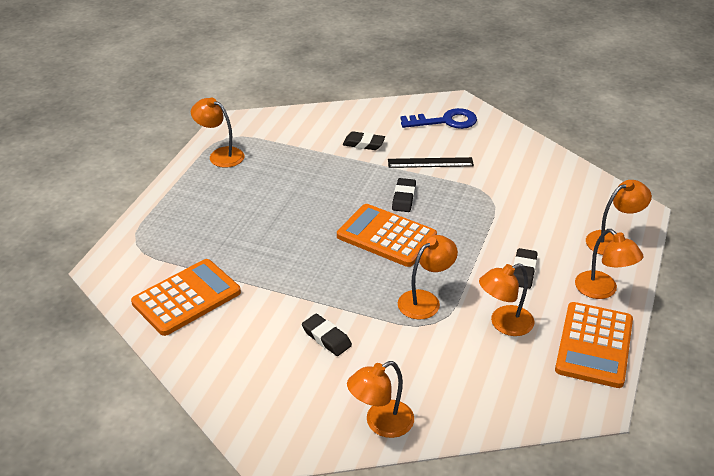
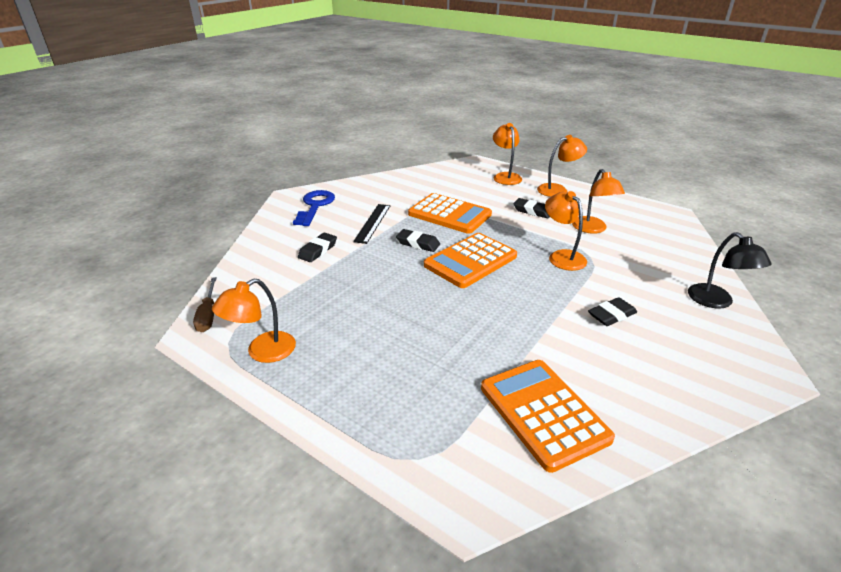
camera: 75 degrees left, 5 degrees down
orange lamp [347,361,414,438] -> black lamp [688,232,772,309]
orange calculator [555,302,633,388] -> orange calculator moved to [408,193,492,234]
none -> brown screwdriver [193,277,217,332]

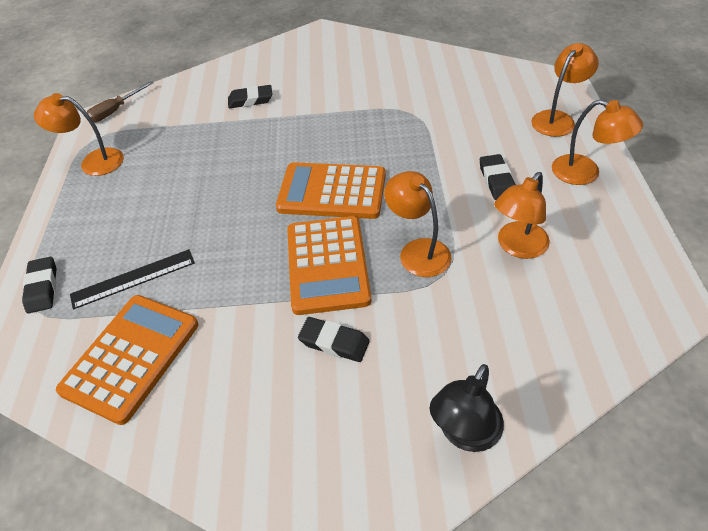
camera: 55 degrees right, 15 degrees up
blue key [293,190,335,226] -> none
black ruler [353,204,390,244] -> black ruler moved to [70,249,195,310]
black eraser [396,229,440,252] -> black eraser moved to [22,257,56,313]
orange calculator [408,193,492,234] -> orange calculator moved to [287,216,372,315]
orange lamp [545,191,587,271] -> orange lamp turned 60 degrees counterclockwise [384,171,452,277]

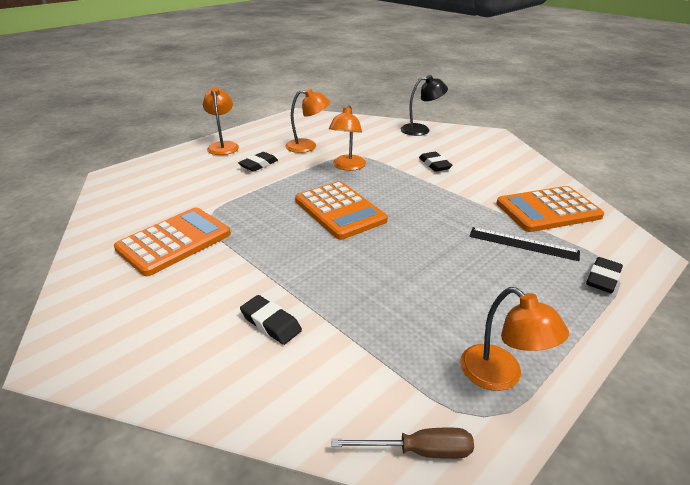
camera: 135 degrees left, 15 degrees down
orange calculator [287,216,372,315] -> orange calculator moved to [114,207,231,276]
orange lamp [531,43,599,137] -> none

